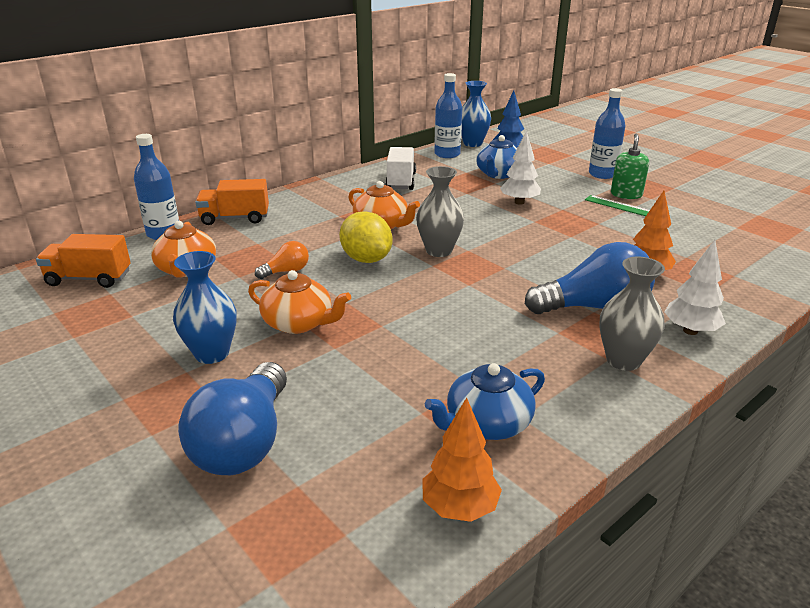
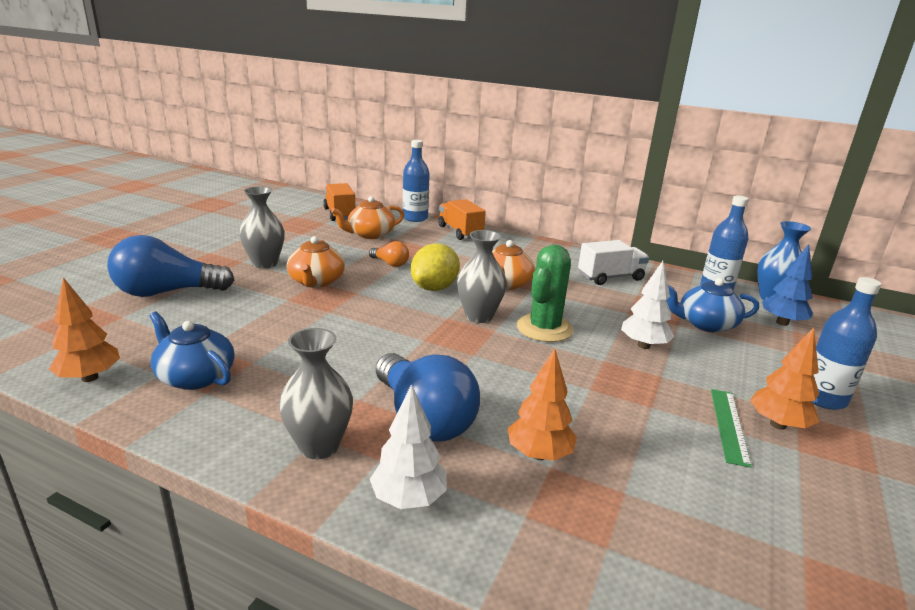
camera: 65 degrees right, 5 degrees down
blue vase [173,251,237,364] -> grey vase [239,186,285,269]
green soap dispenser [611,134,649,199] -> orange tree [750,327,819,430]
none -> green cactus [517,245,574,342]

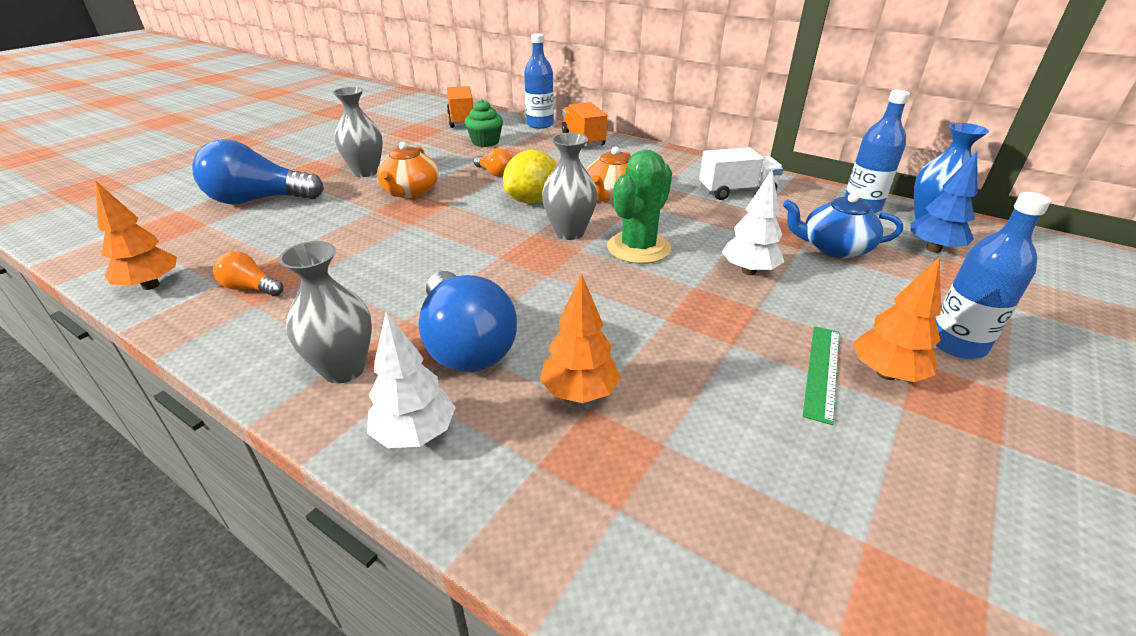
camera: 10 degrees right, 10 degrees up
blue teapot [149,312,235,390] -> orange light bulb [213,251,283,296]
orange teapot [331,196,404,239] -> green cupcake [465,99,503,147]

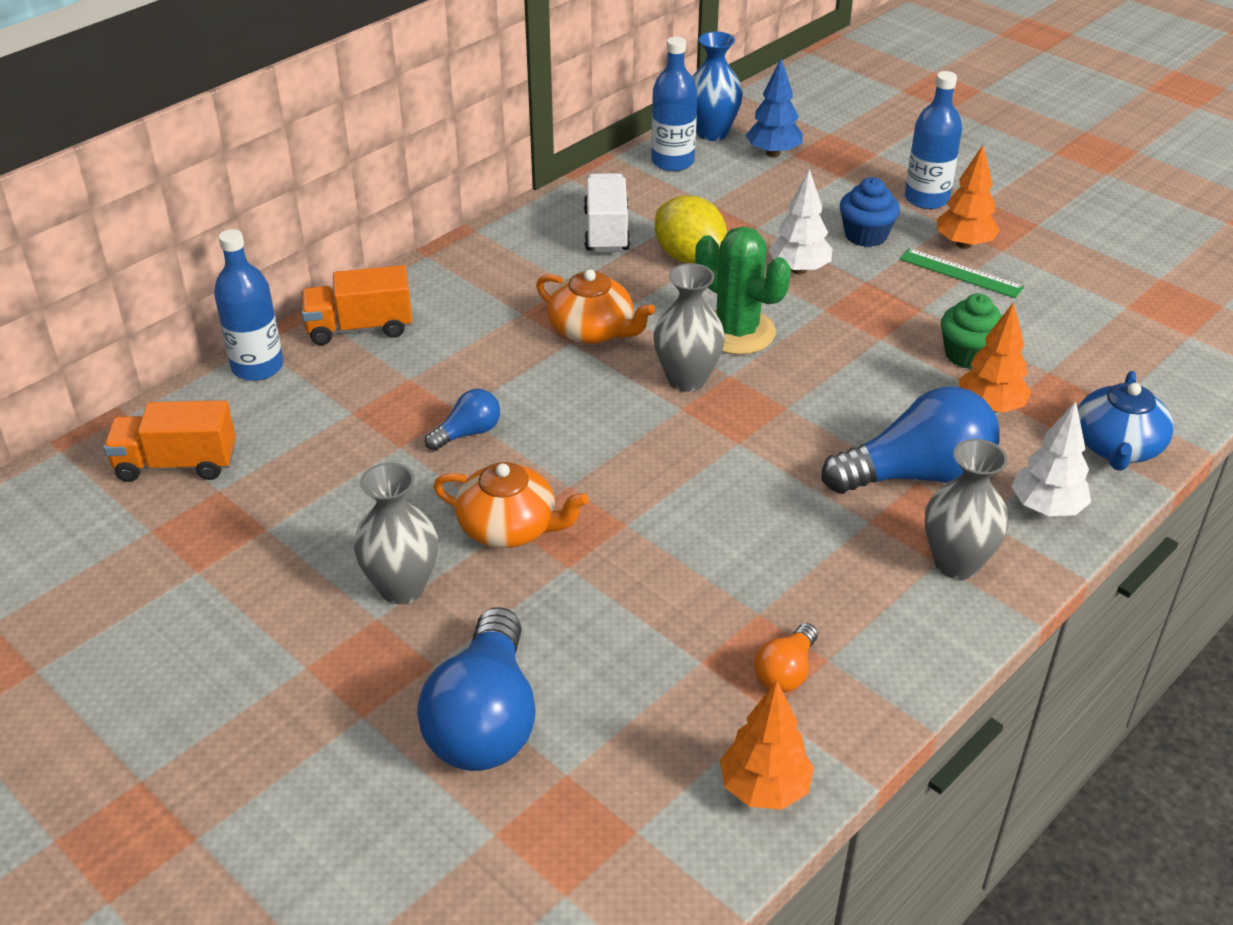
camera: 80 degrees left, 5 degrees up
green cupcake [465,99,503,147] -> green cupcake moved to [941,293,1003,369]
orange light bulb [474,148,512,177] -> blue light bulb [425,389,500,451]
yellow lemon [503,150,557,204] -> yellow lemon moved to [655,195,727,263]
blue teapot [783,193,903,258] -> blue teapot moved to [1078,371,1174,471]
none -> blue cupcake [839,177,900,247]

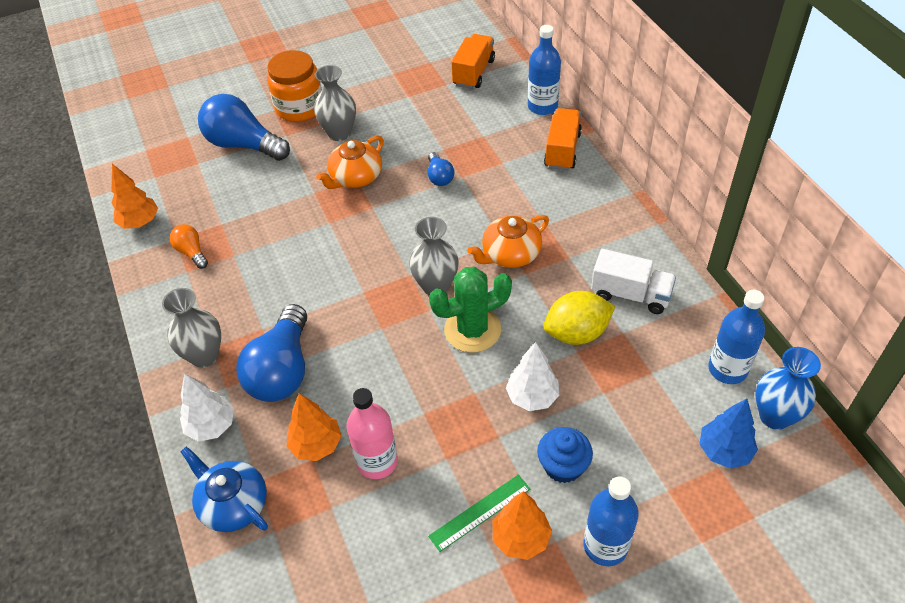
camera: 115 degrees right, 10 degrees up
green cupcake [941,293,1003,369] -> pink bottle [347,388,398,479]
none -> orange jar [267,50,322,122]

